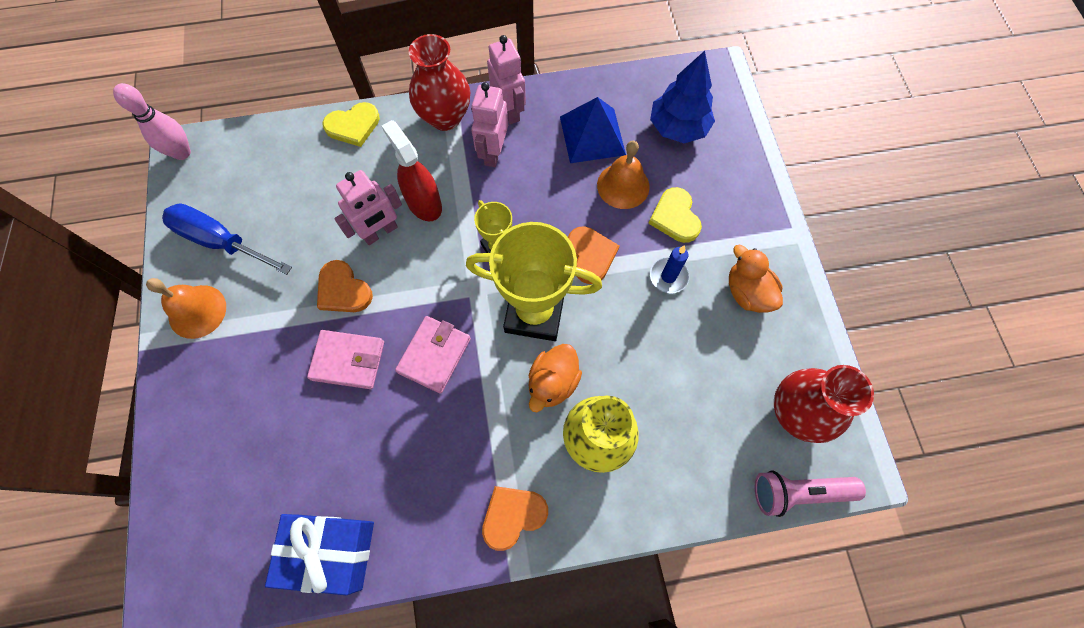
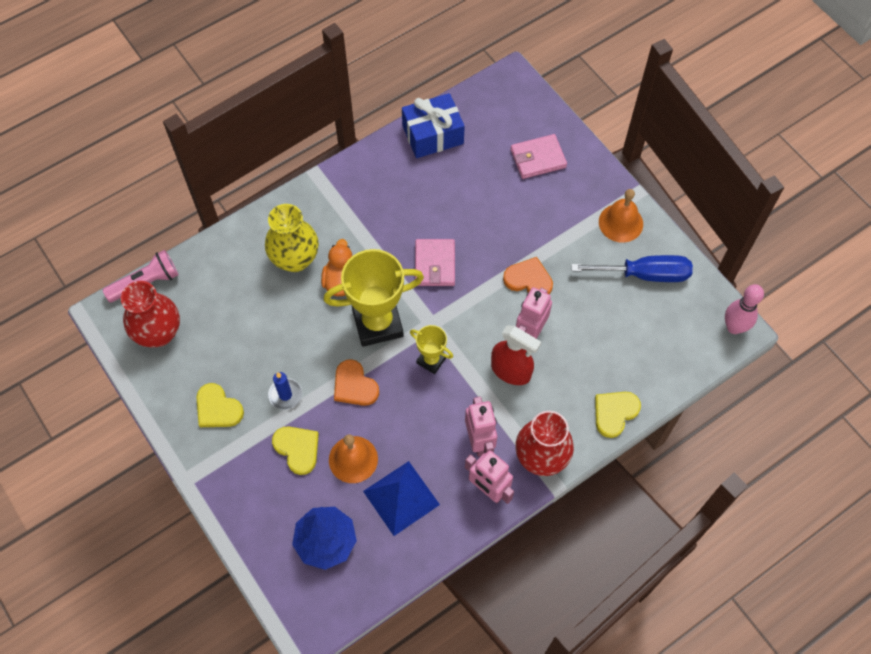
camera: 155 degrees right, 5 degrees down
pink wallet [307,330,384,389] -> pink wallet moved to [511,134,567,179]
orange heart [482,486,548,551] -> none
orange duck [729,245,783,313] -> yellow heart [196,383,244,427]

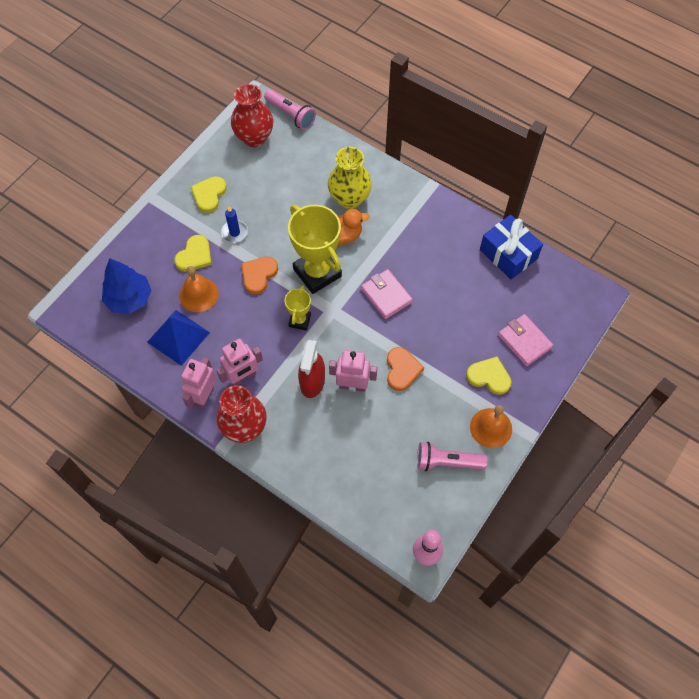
camera: 70 degrees right, 0 degrees up
pink wallet [415,239,455,286] -> pink wallet turned 75 degrees clockwise [361,269,413,319]
blue screwdriver [571,255,693,282] -> pink flashlight [417,442,488,471]
yellow heart [595,392,641,438] -> yellow heart moved to [466,356,511,395]

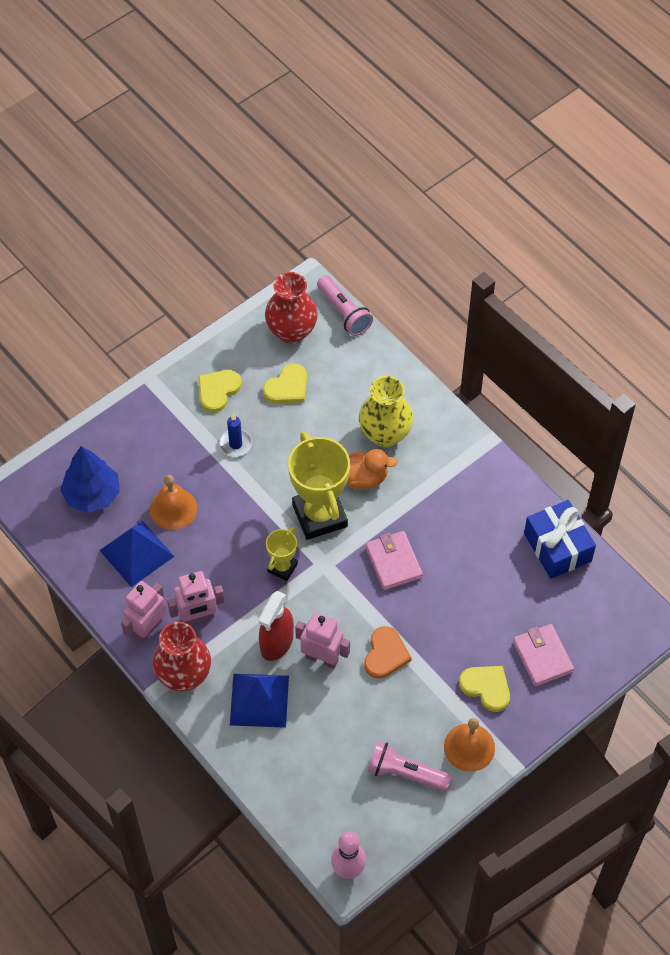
camera: 15 degrees right, 5 degrees down
yellow heart [174,235,212,272] -> yellow heart moved to [263,363,307,404]
orange heart [241,257,278,294] -> none
none -> blue pyramid [230,674,289,728]

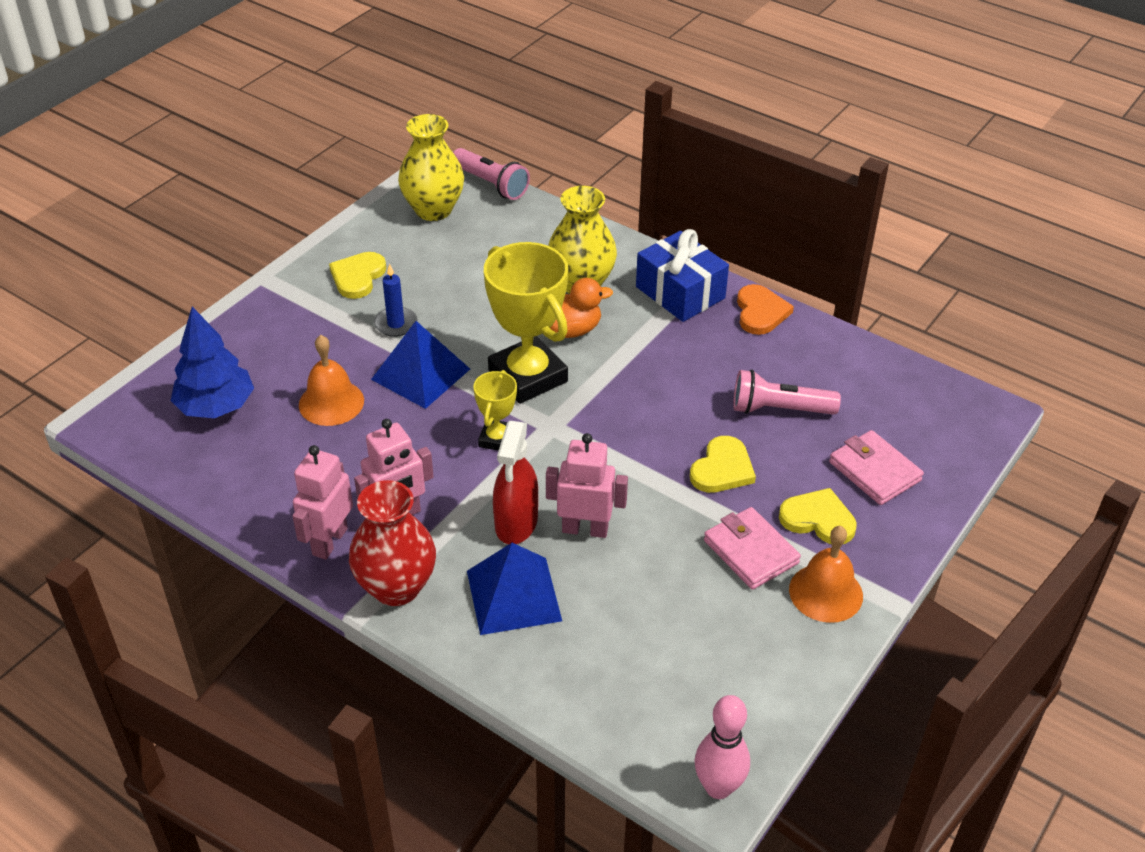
camera: 15 degrees left, 15 degrees down
blue pyramid [99,521,174,587] -> blue pyramid moved to [371,321,470,409]
yellow heart [263,363,307,404] -> yellow heart moved to [690,436,756,493]
red vase [265,272,318,344] -> yellow vase [398,114,464,221]
orange heart [364,626,412,679] -> orange heart moved to [737,284,794,335]
pink wallet [366,531,423,590] -> pink wallet moved to [704,507,801,590]
pink flashlight [367,741,452,791] -> pink flashlight moved to [733,370,841,415]
blue gift [524,500,596,579] -> blue gift moved to [636,229,729,322]

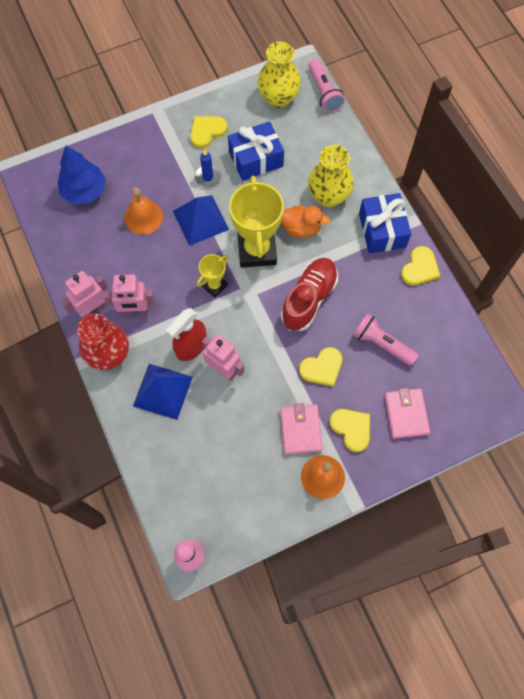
camera: 30 degrees right, 25 degrees up
orange heart [737,284,794,335] -> yellow heart [401,246,440,286]
none -> blue gift [228,121,284,181]
none -> red shoe [281,258,338,331]

